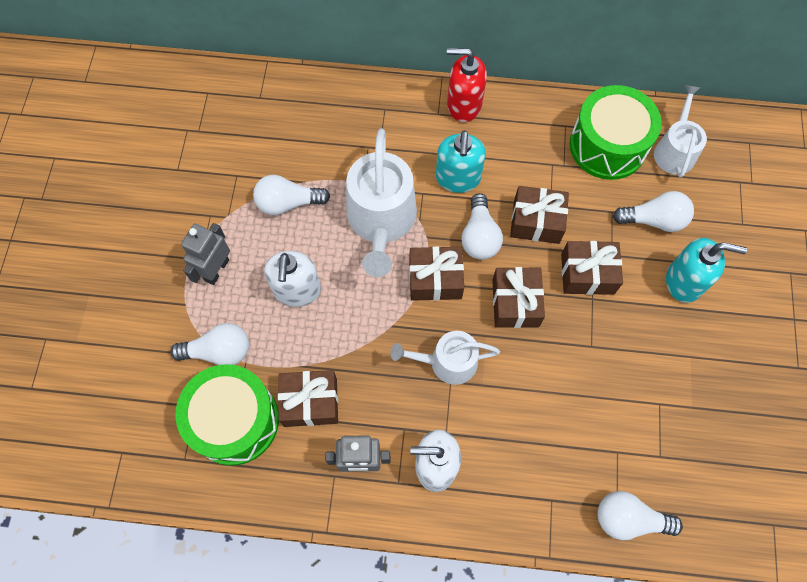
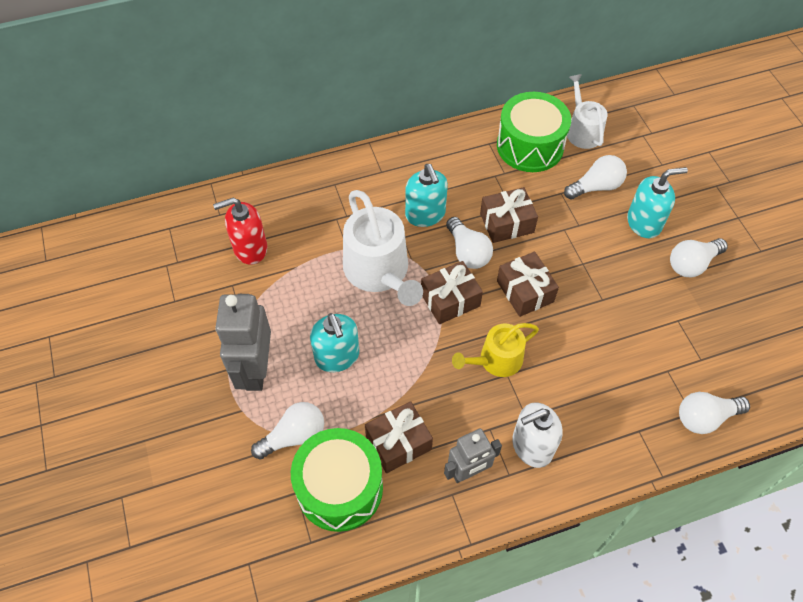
camera: 25 degrees left, 10 degrees down
grey robot [181,223,230,285] -> grey robot [216,294,271,391], size x1.54
white light bulb [253,175,330,215] -> white light bulb moved to [670,238,728,277]
white soap dispenser [264,251,321,307] -> turquoise soap dispenser [310,313,359,372]
white watering can [391,331,500,385] -> yellow watering can [452,323,539,377]
red soap dispenser [447,48,487,122] -> red soap dispenser moved to [213,198,267,265]
brown gift [561,241,623,295] -> none

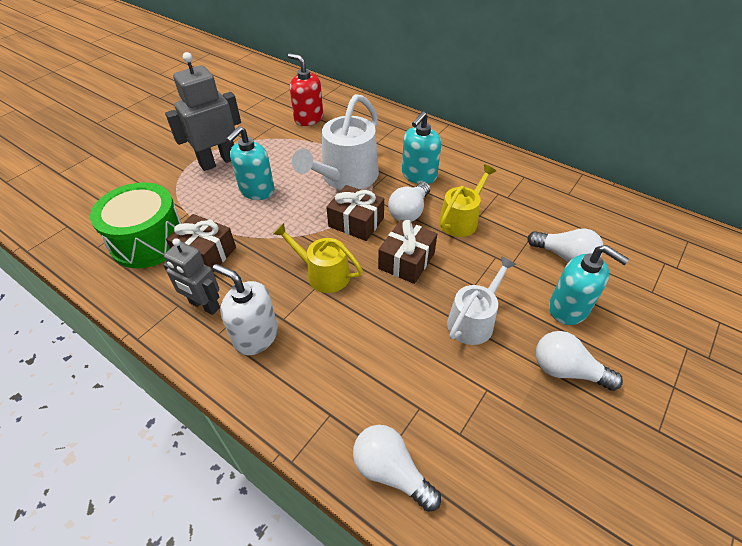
camera: 55 degrees right, 10 degrees down
white light bulb [251,402,324,459] -> none
brown gift [480,187,538,243] -> yellow watering can [439,164,496,237]
green drum [497,92,571,172] -> none
white watering can [567,74,608,149] -> white watering can moved to [447,256,516,345]

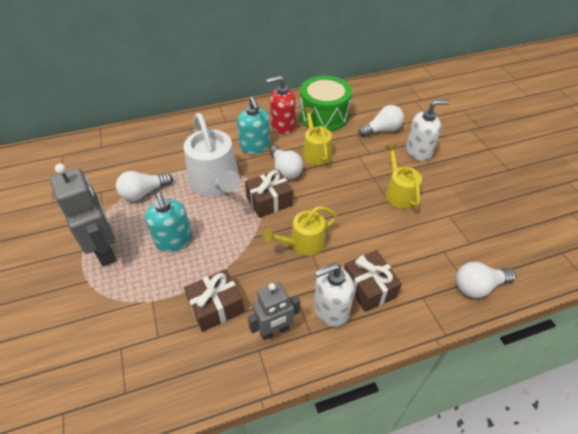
camera: 55 degrees left, 0 degrees up
green drum [90,182,182,268] -> green drum moved to [300,76,352,132]
grey robot [165,52,241,171] -> grey robot turned 150 degrees clockwise [50,164,116,267]
red soap dispenser [288,53,323,126] -> red soap dispenser moved to [266,75,295,134]
brown gift [378,220,437,284] -> brown gift moved to [344,250,402,312]
white watering can [447,256,516,345] -> yellow watering can [385,144,422,209]
white light bulb [536,331,623,391] -> white light bulb moved to [116,171,173,201]
turquoise soap dispenser [549,245,629,325] -> white soap dispenser [406,100,450,161]

